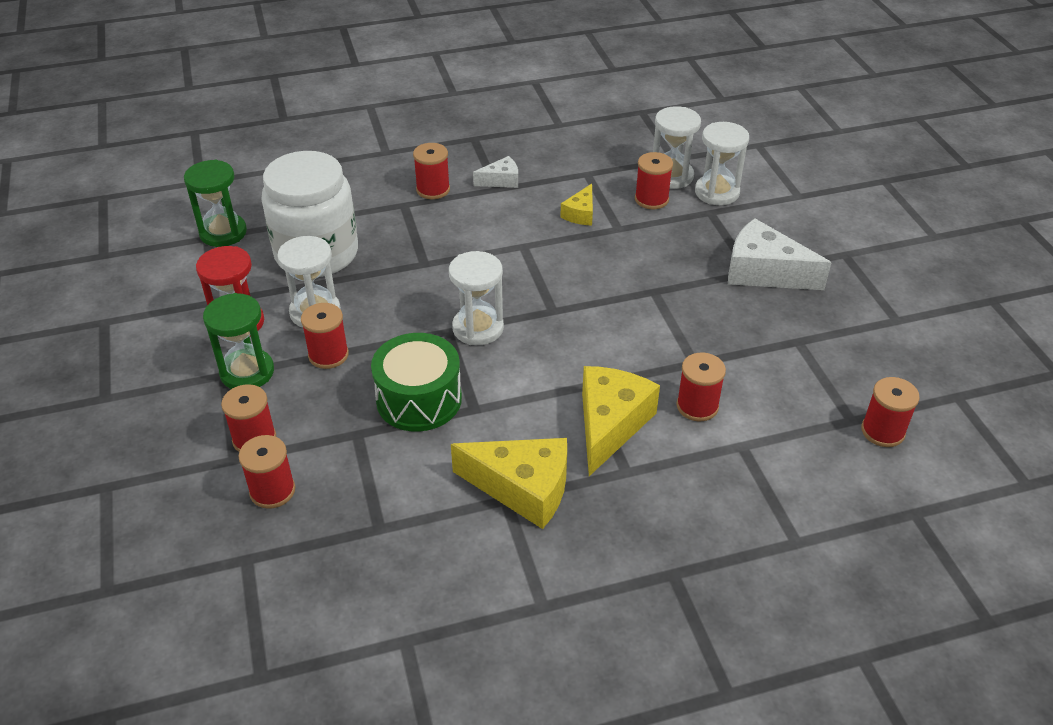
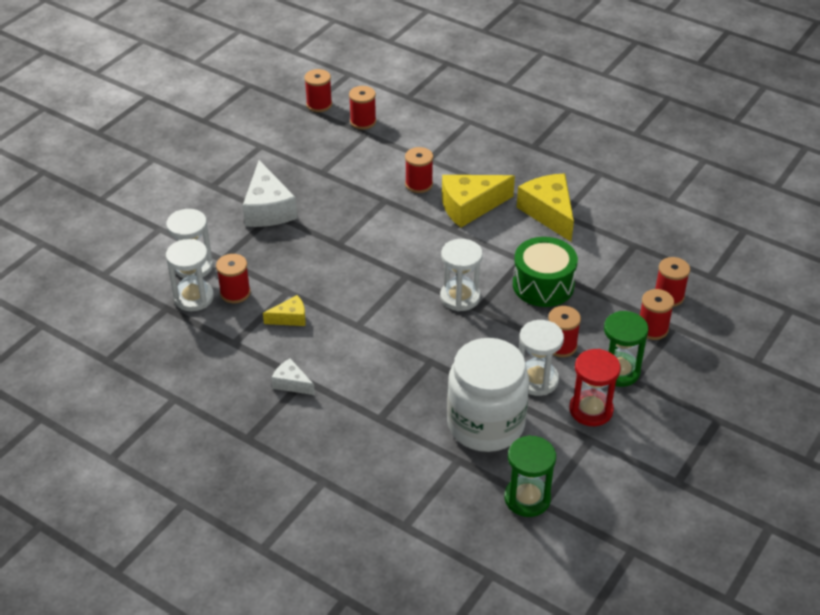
camera: 130 degrees left, 0 degrees up
red spool [413,143,450,199] -> red spool moved to [304,69,332,112]

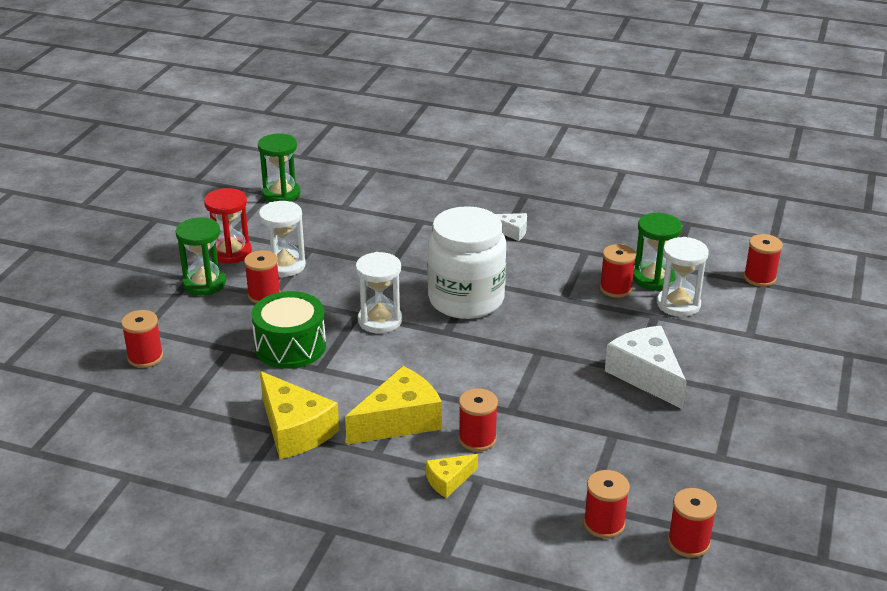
camera: 165 degrees right, 10 degrees down
white hourglass [166,239,214,311] -> green hourglass [633,213,682,291]
yellow cheese [263,295,306,326] -> yellow cheese moved to [426,454,478,498]
white jar [447,338,529,452] -> white jar moved to [427,206,506,319]
red spool [640,289,674,340] -> red spool moved to [744,234,783,287]

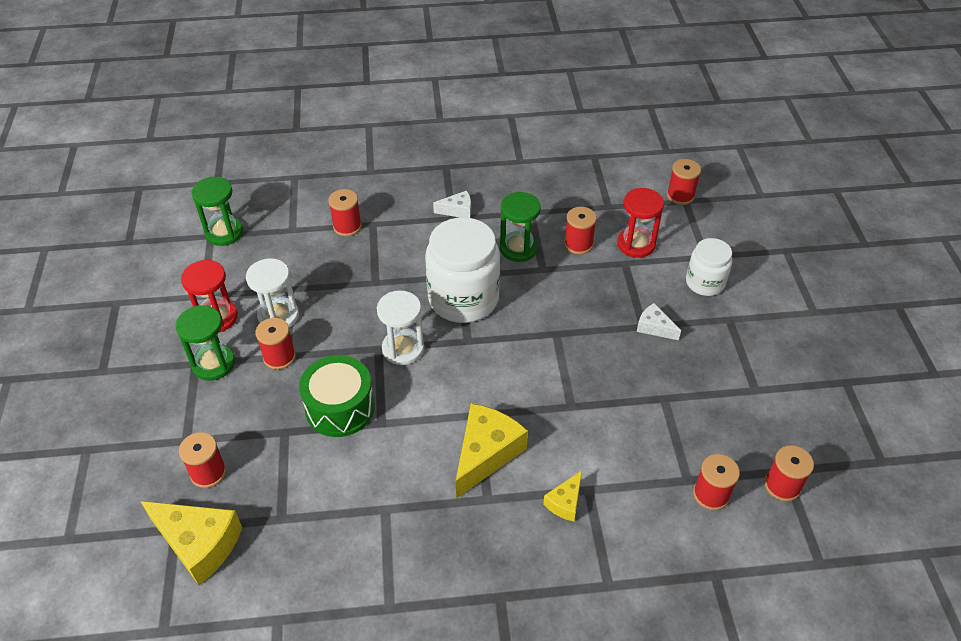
camera: 25 degrees left, 15 degrees up
yellow cheese [260,371,339,459] -> yellow cheese moved to [140,501,242,585]
red spool [458,388,498,452] -> red spool moved to [328,189,362,236]
white cheese [605,326,687,409] -> white cheese [637,303,681,340], size x0.52
green hourglass [633,213,682,291] -> green hourglass moved to [500,192,541,262]
white hourglass [657,237,709,317] -> red hourglass [617,188,664,258]
none -> white jar [686,238,733,296]

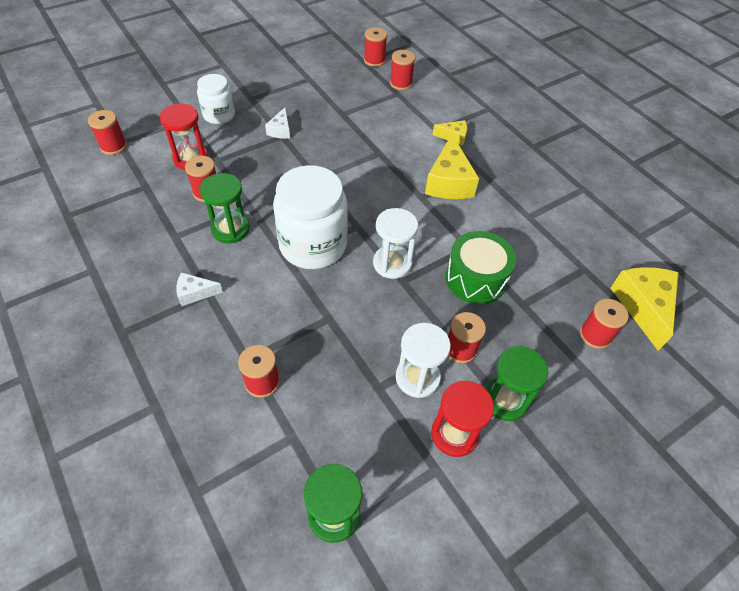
camera: 120 degrees left, 5 degrees up
white cheese [433,190,471,218] -> white cheese turned 60 degrees counterclockwise [176,272,223,306]
yellow cheese [456,404,528,499] -> yellow cheese turned 90 degrees counterclockwise [425,134,479,199]

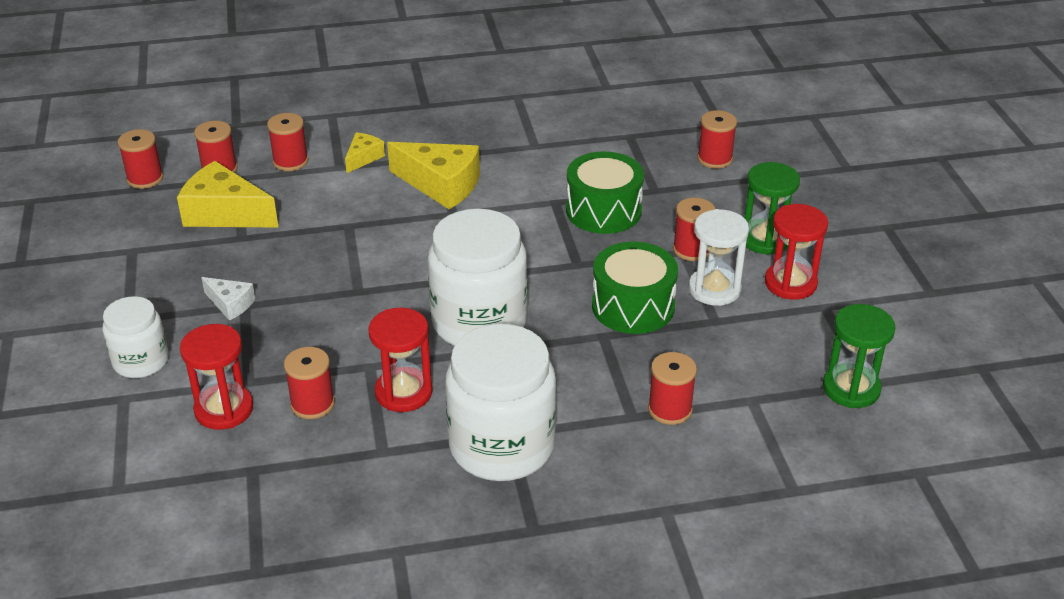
camera: 65 degrees left, 15 degrees down
red spool [88,110,127,155] -> red spool moved to [267,113,308,171]
white cheese [176,272,223,306] -> white jar [445,324,556,481]
green hourglass [200,173,250,243] -> red hourglass [368,308,433,412]
white hourglass [373,208,418,279] -> none
yellow cheese [611,267,679,351] -> yellow cheese moved to [177,161,279,228]
none -> green drum [592,242,678,334]

